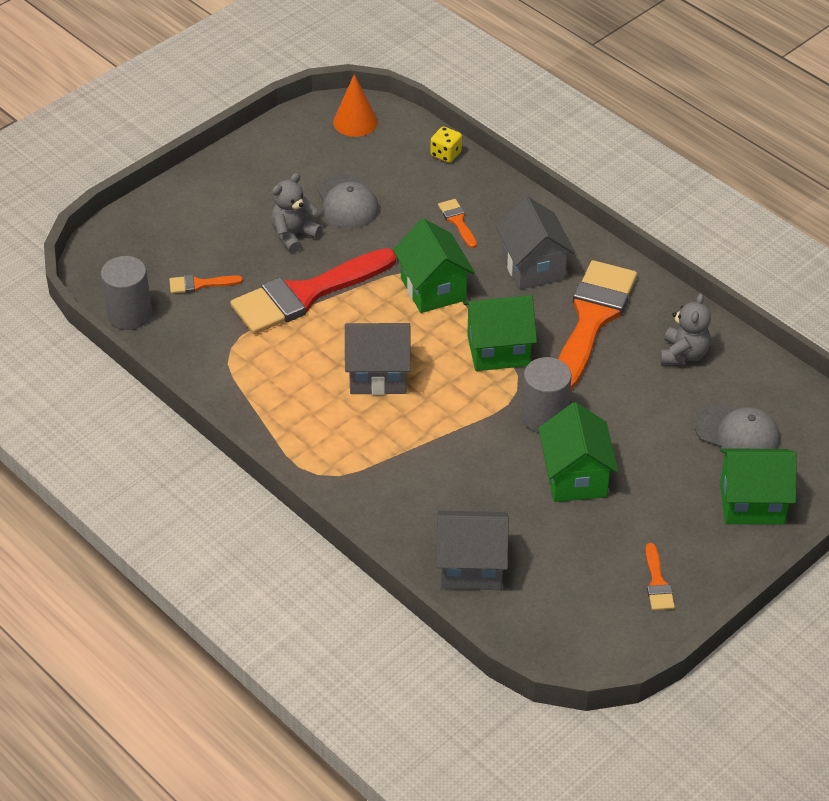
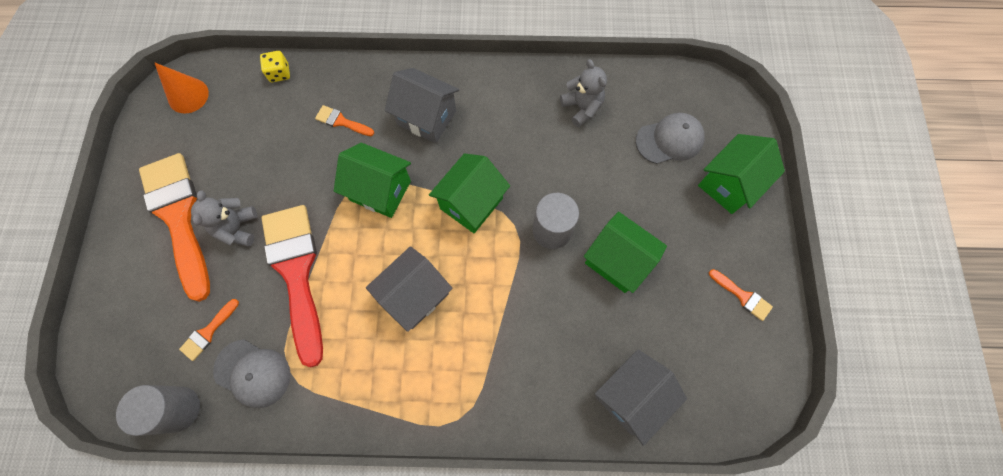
camera: 45 degrees left, 25 degrees up
red brush [230,248,396,334] -> red brush turned 150 degrees clockwise [261,205,323,367]
grey cap [318,175,379,229] -> grey cap moved to [213,339,291,408]
orange brush [558,260,637,391] -> orange brush moved to [139,153,210,302]

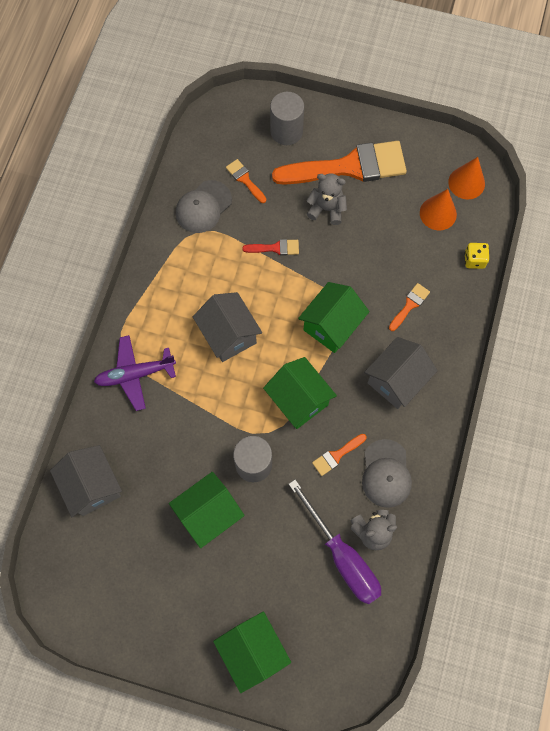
camera: 105 degrees right, 0 degrees up
grey cylinder [116,385,200,436] -> grey cylinder moved to [270,92,304,145]
red brush [261,205,323,367] -> red brush [242,239,299,256], size x0.41
grey cap [636,113,705,164] -> grey cap moved to [362,439,412,508]
orange brush [709,269,773,321] -> orange brush moved to [312,434,367,476]
none -> purple plane [94,335,176,411]
none -> purple screwdriver [288,479,381,604]
none -> orange cone [420,189,457,230]

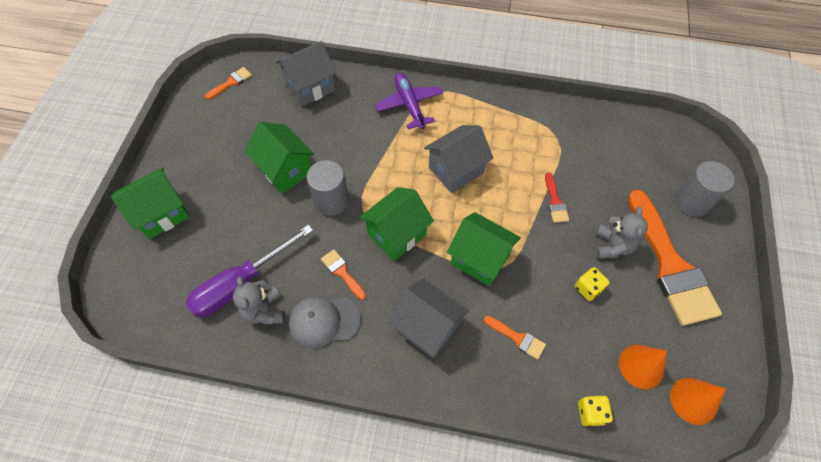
camera: 85 degrees right, 10 degrees down
grey cap [176,180,232,233] -> none
orange brush [226,159,266,203] -> orange brush moved to [205,67,252,100]
none -> yellow dice [575,267,610,301]

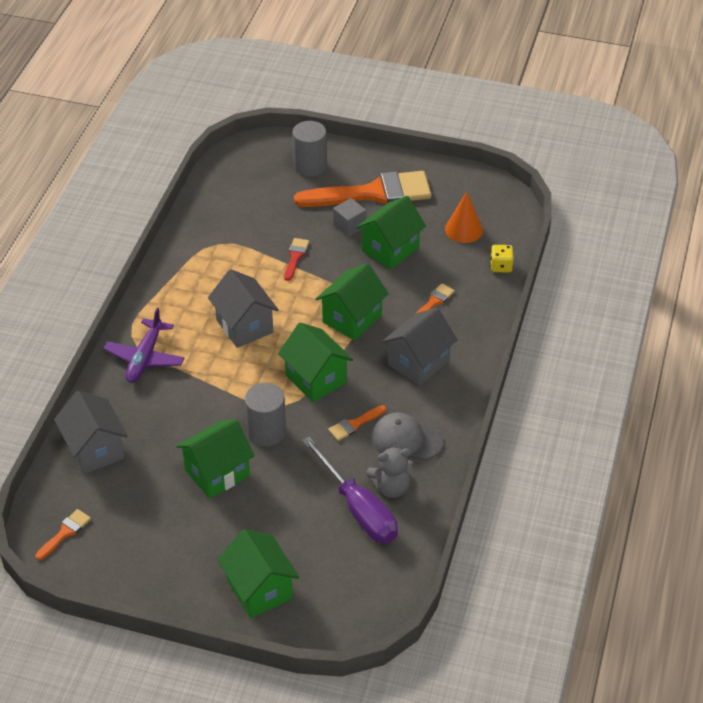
camera: 85 degrees left, 15 degrees down
orange brush [205,67,252,100] -> orange brush turned 75 degrees clockwise [35,509,91,560]
grey cap [289,297,361,348] -> grey cap turned 105 degrees clockwise [371,413,444,460]
purple plane [375,73,443,129] -> purple plane turned 60 degrees counterclockwise [103,307,184,383]
red brush [545,173,569,223] -> red brush turned 75 degrees counterclockwise [284,238,309,281]
yellow dice [575,267,610,301] -> green house [356,196,426,269]
grey teddy bear [596,207,648,259] -> grey cube [333,198,366,237]
orange cone [670,378,726,425] -> none

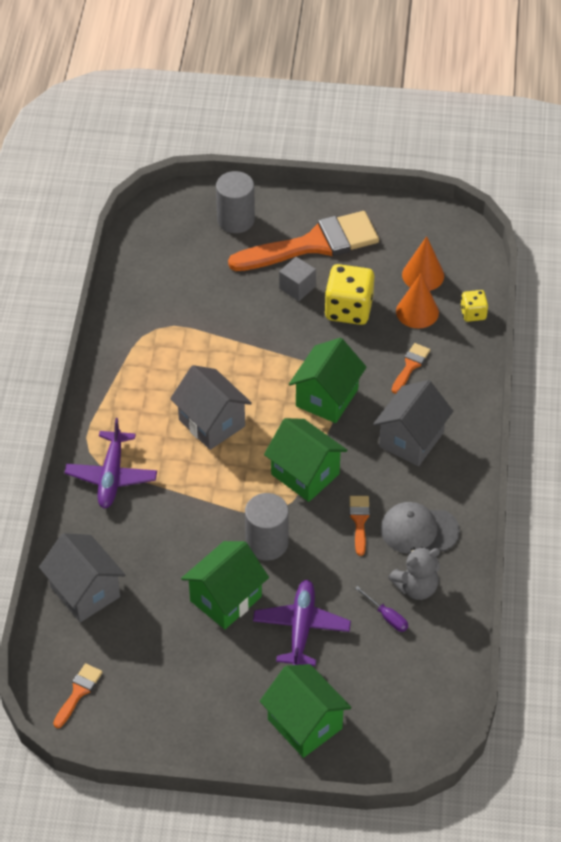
camera: 10 degrees left, 5 degrees up
red brush [284,238,309,281] -> none
purple screwdriver [302,436,398,543] -> purple screwdriver [355,586,408,632], size x0.42
orange brush [328,405,386,441] -> orange brush turned 135 degrees clockwise [349,496,370,556]
green house [356,196,426,269] -> yellow dice [324,264,374,325]
none -> purple plane [253,580,351,666]
none -> orange cone [396,273,439,328]

